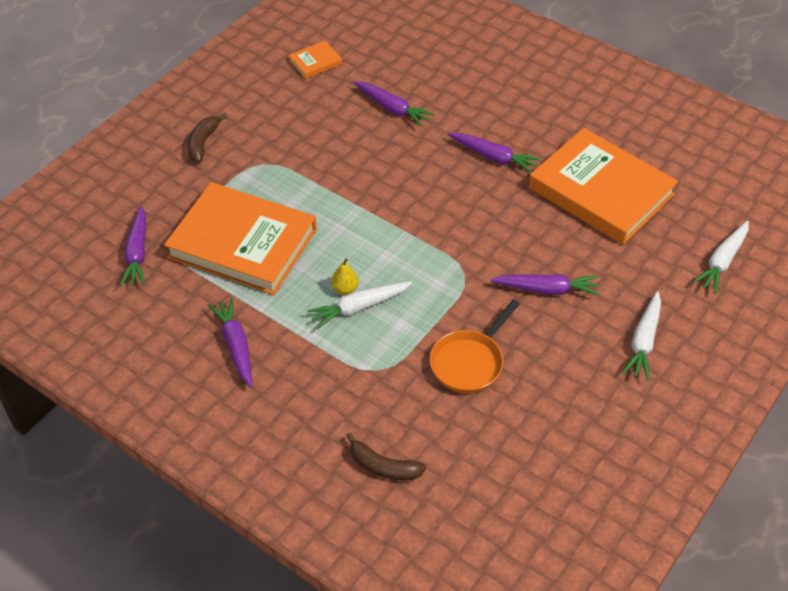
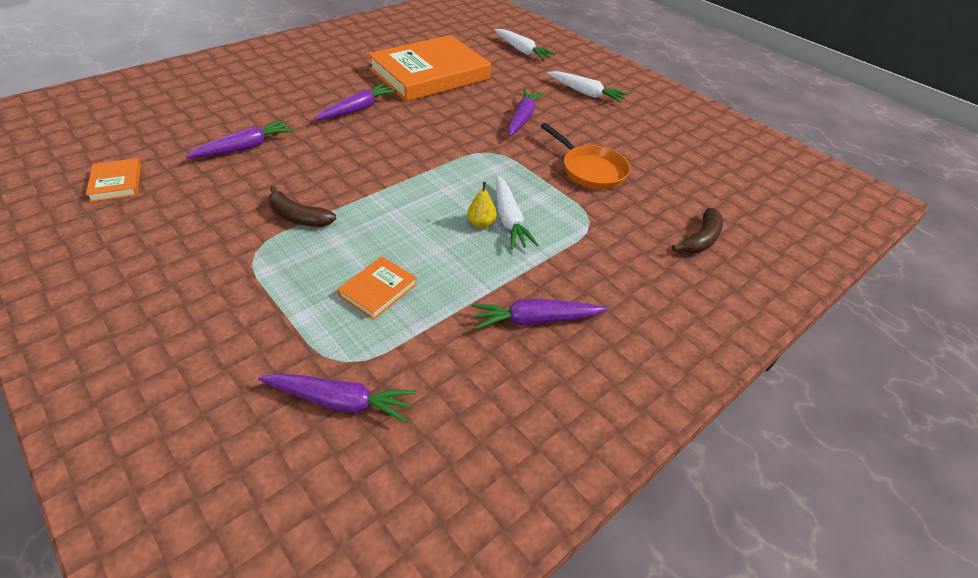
camera: 80 degrees left, 5 degrees down
orange book [164,182,317,295] -> orange book [337,257,417,320], size x0.41
brown banana [188,114,227,163] -> brown banana moved to [269,186,336,227]

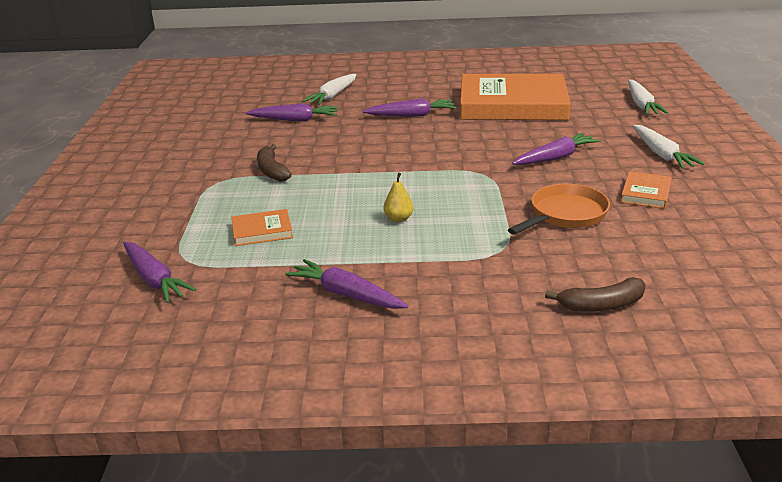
camera: 45 degrees right, 15 degrees down
orange book [86,158,141,202] -> orange book moved to [621,171,672,209]
white carrot [496,175,538,249] -> white carrot moved to [302,74,356,105]
orange pan [541,123,631,189] -> orange pan turned 135 degrees counterclockwise [508,184,610,235]

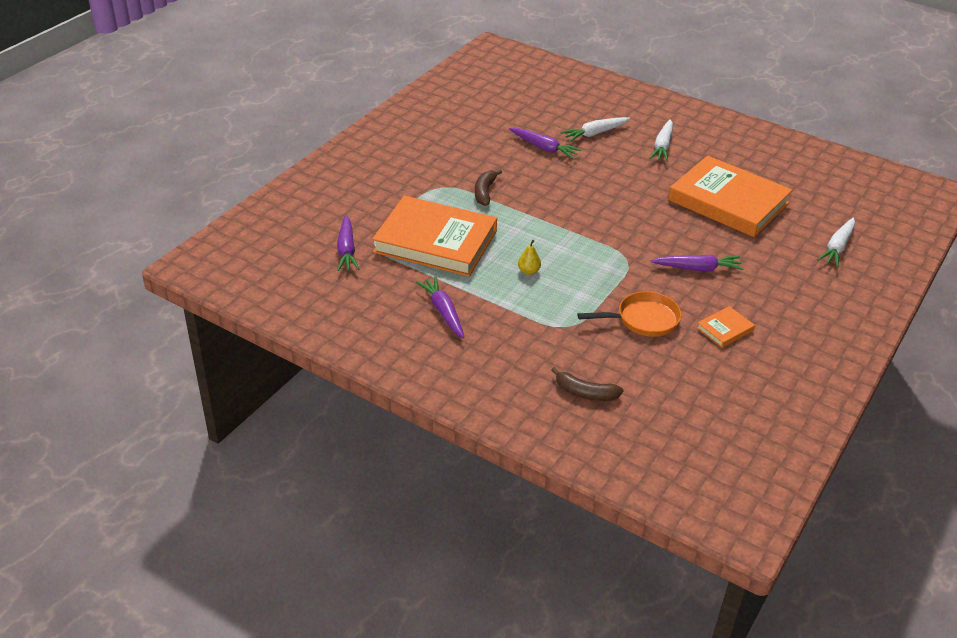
camera: 30 degrees right, 10 degrees up
orange book [232,209,293,246] -> orange book [372,196,497,277], size x2.44
purple carrot [363,98,456,117] -> none
white carrot [632,125,704,169] -> white carrot moved to [649,119,673,162]

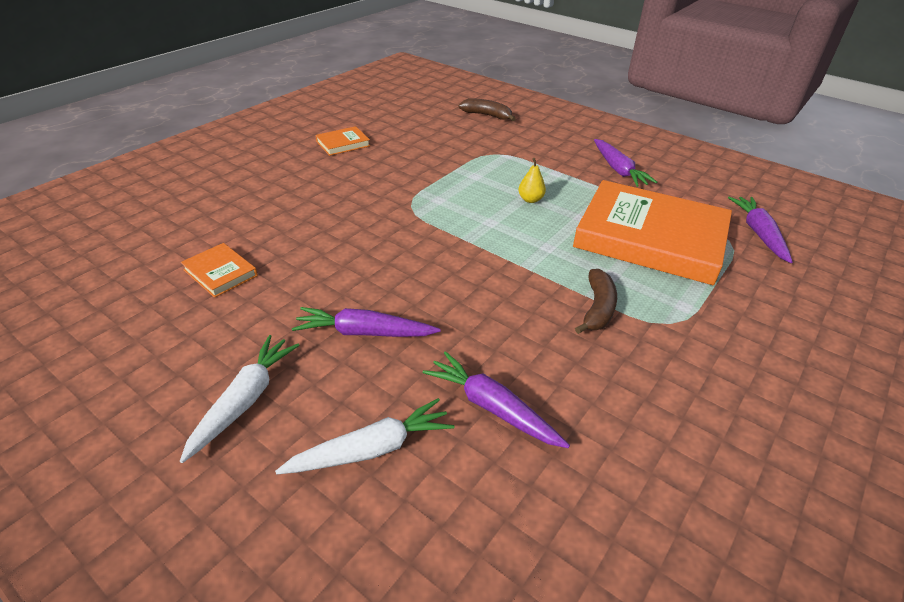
camera: 175 degrees left, 0 degrees up
orange pan [577,291,682,337] -> none
purple carrot [651,255,744,271] -> purple carrot moved to [292,307,440,337]
orange book [668,155,792,237] -> orange book [181,243,258,298], size x0.41
white carrot [817,218,855,267] -> none

